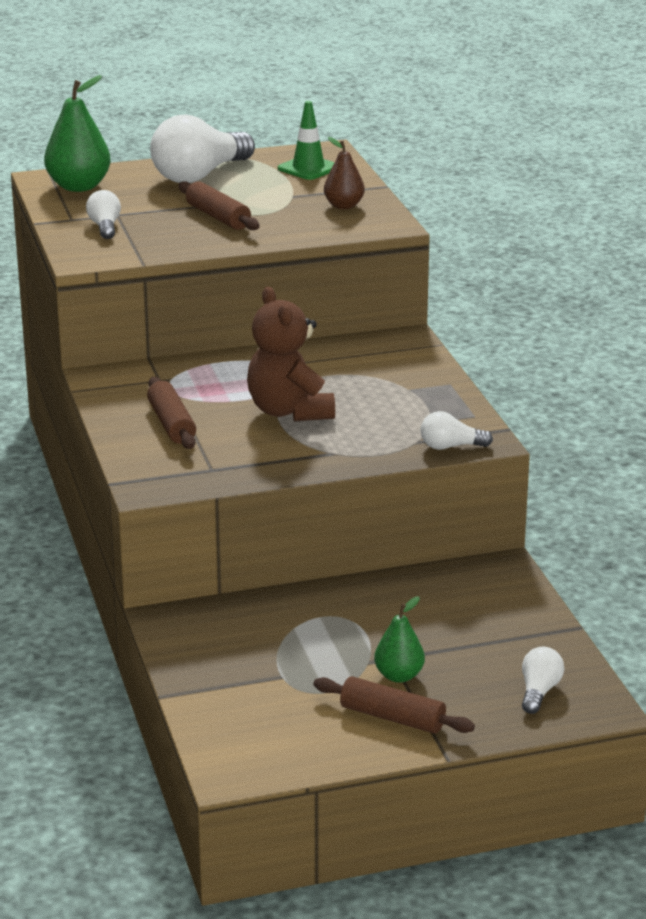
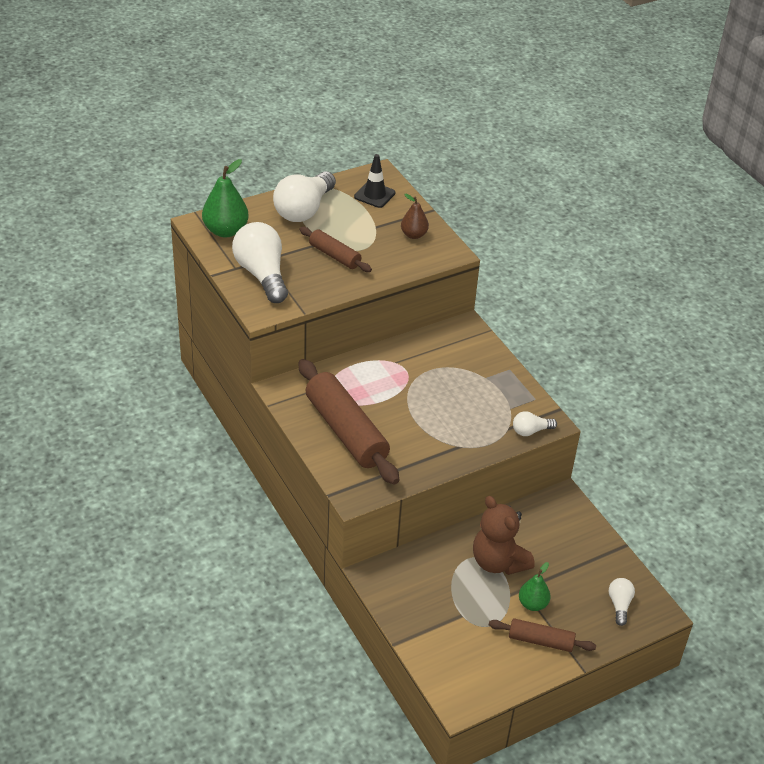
camera: 15 degrees left, 15 degrees up
white light bulb [86,190,121,239] -> white light bulb [232,222,288,303], size x2.06
brown rolling pin [147,377,196,449] -> brown rolling pin [298,359,399,485], size x1.87
brown teddy bear [247,287,335,422] -> brown teddy bear moved to [473,496,535,575]
green traffic cone [278,101,335,180] -> black traffic cone [354,154,395,208]

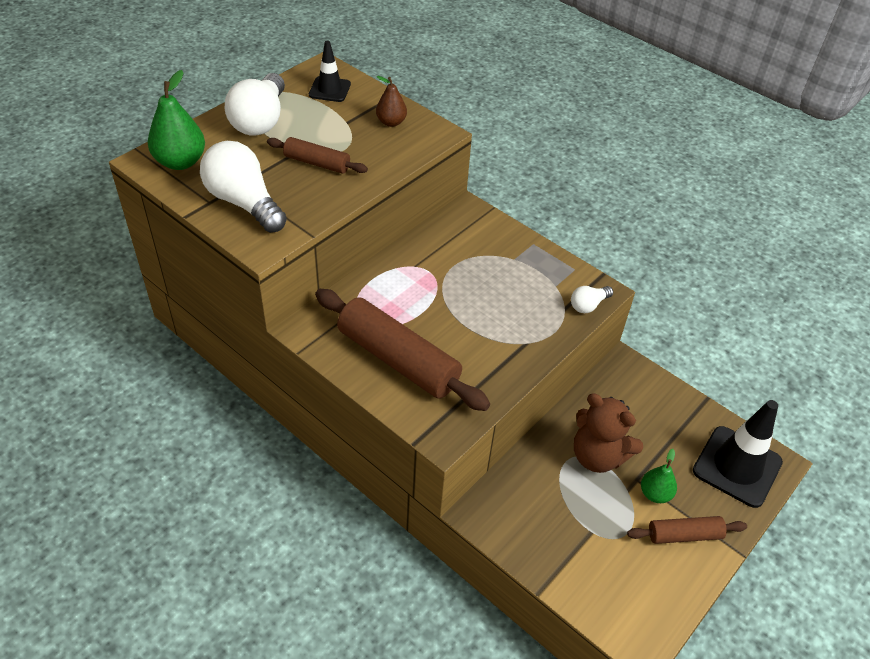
camera: 20 degrees left, 5 degrees up
white light bulb [609,578,635,626] -> black traffic cone [693,400,783,508]

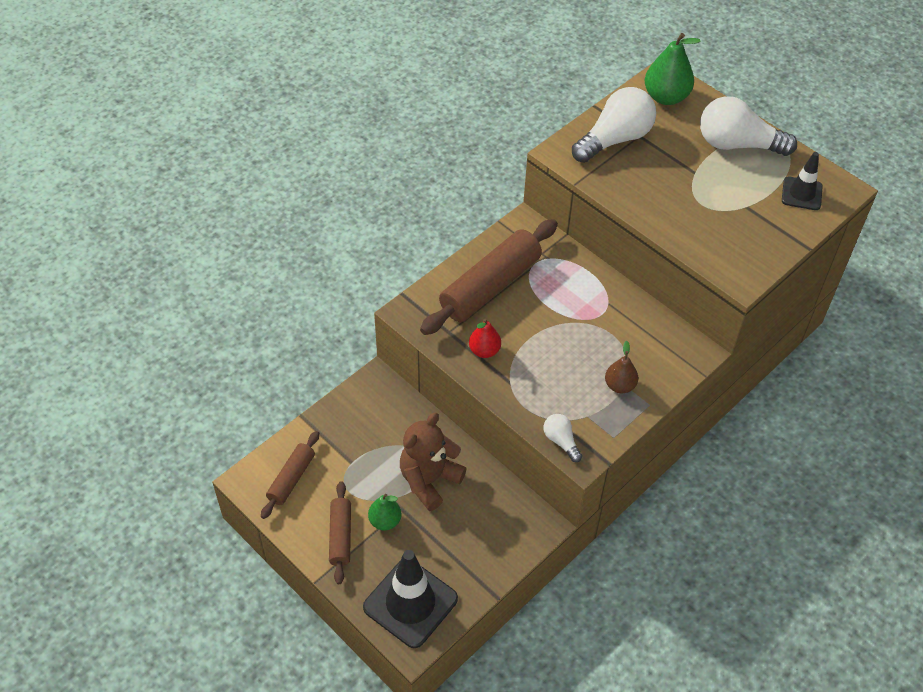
camera: 95 degrees right, 5 degrees up
brown rolling pin [267,137,368,174] -> brown rolling pin moved to [261,431,319,519]
brown pear [376,76,407,127] -> brown pear moved to [605,341,638,393]
none -> red pear [469,319,501,358]

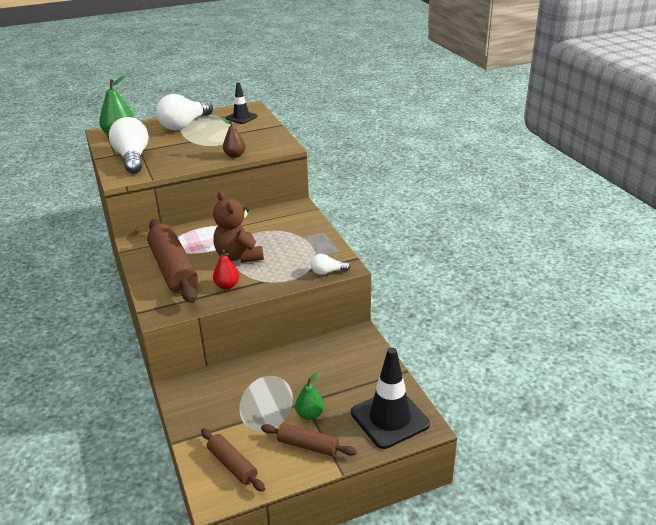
camera: 65 degrees left, 20 degrees down
brown teddy bear [400,413,467,511] -> brown teddy bear moved to [213,191,264,263]
brown pear [605,341,638,393] -> brown pear moved to [222,118,246,158]

